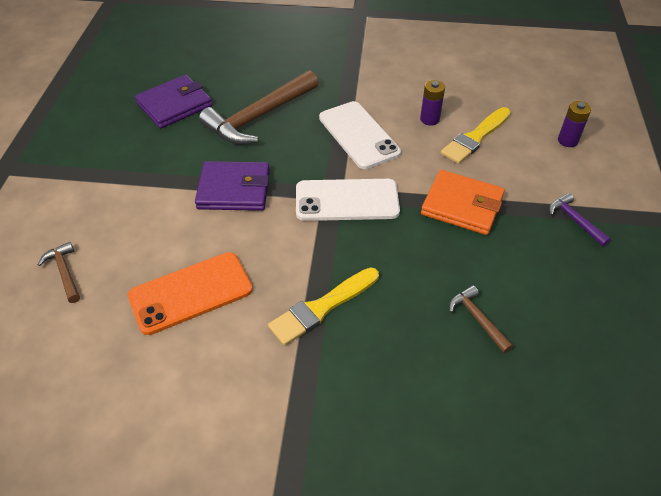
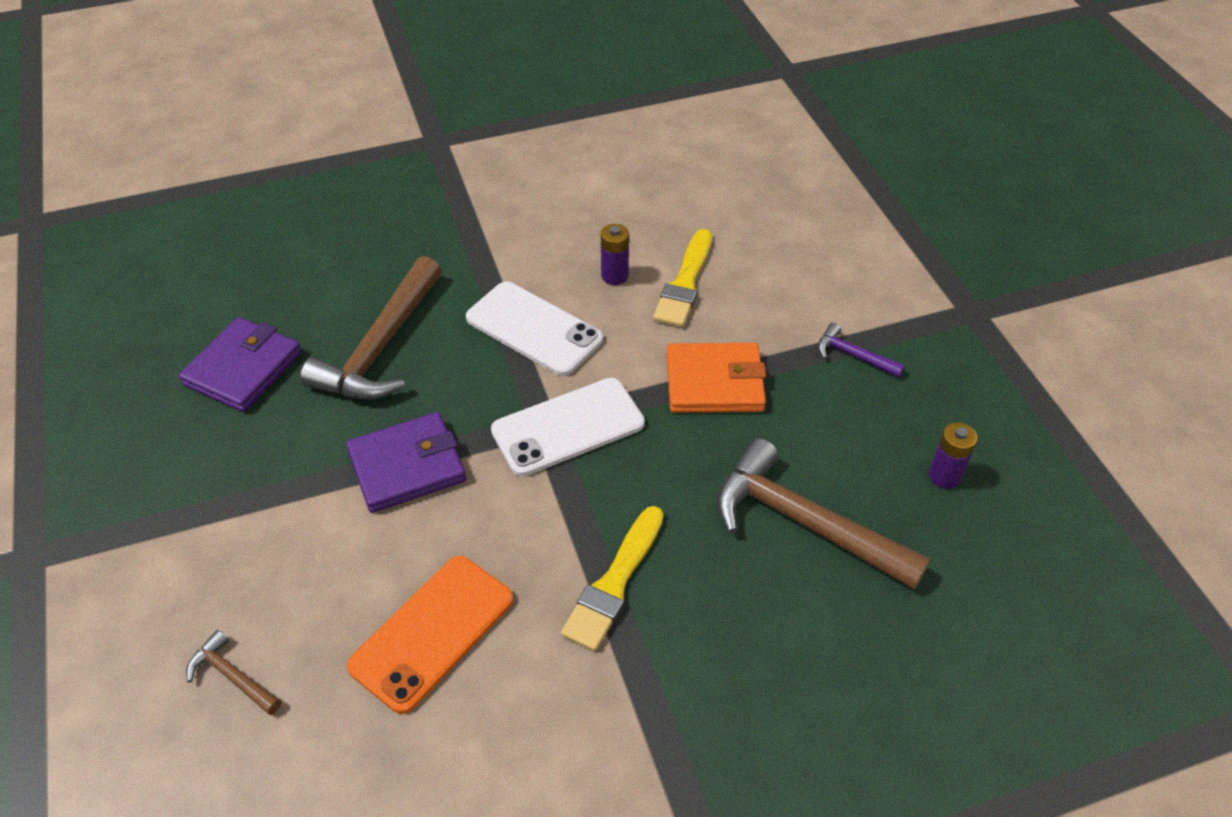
camera: 25 degrees left, 0 degrees up
brown hammer [449,286,513,353] -> brown hammer [716,438,931,590], size x2.17
purple battery [558,101,591,147] -> purple battery moved to [929,422,978,489]

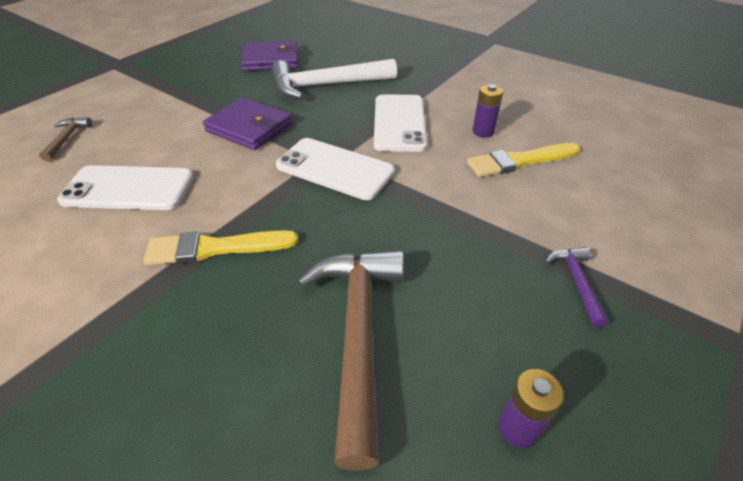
camera: 55 degrees right, 5 degrees down
brown hammer [300,256,442,400] -> white hammer [271,59,397,99]
orange phone [347,556,513,714] -> white phone [57,165,193,210]
orange wallet [667,343,766,413] -> none

